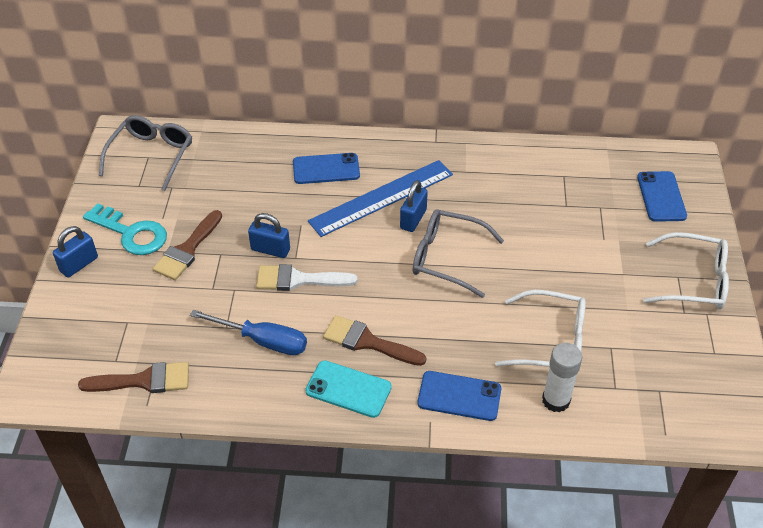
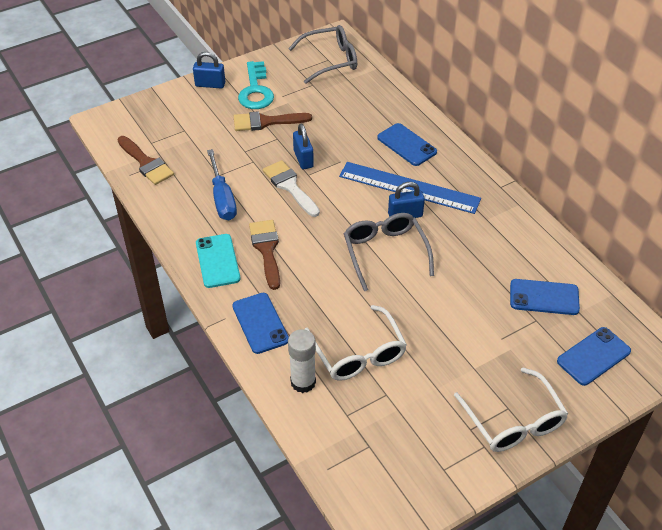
camera: 55 degrees right, 0 degrees up
none -> blue phone [510,279,580,315]

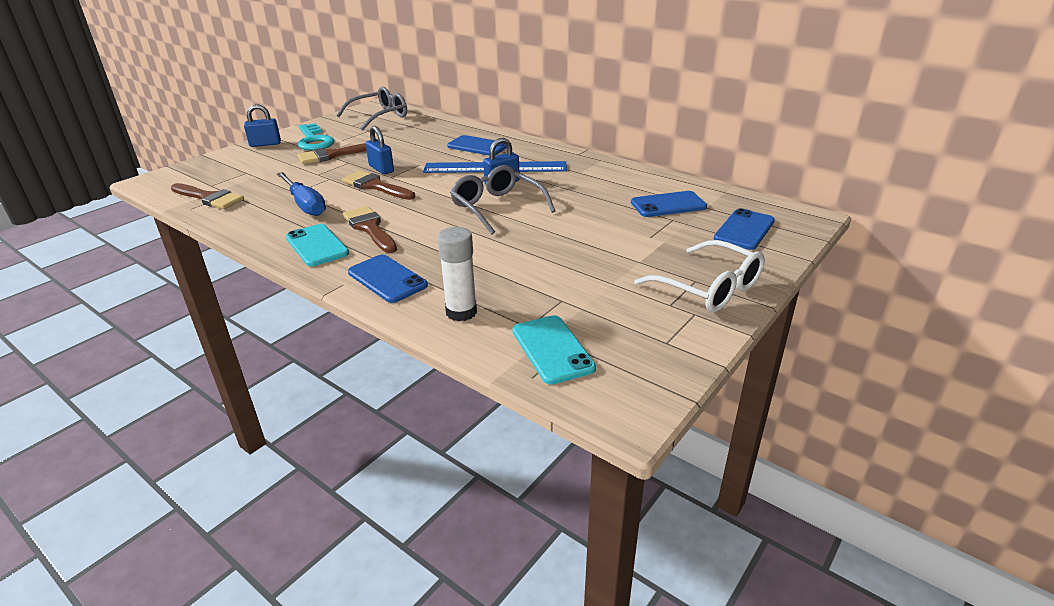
camera: 20 degrees left, 15 degrees down
white brush [263,160,320,217] -> brown brush [342,171,415,200]
white glasses [305,305,407,381] -> none
none -> turquoise phone [513,315,596,385]

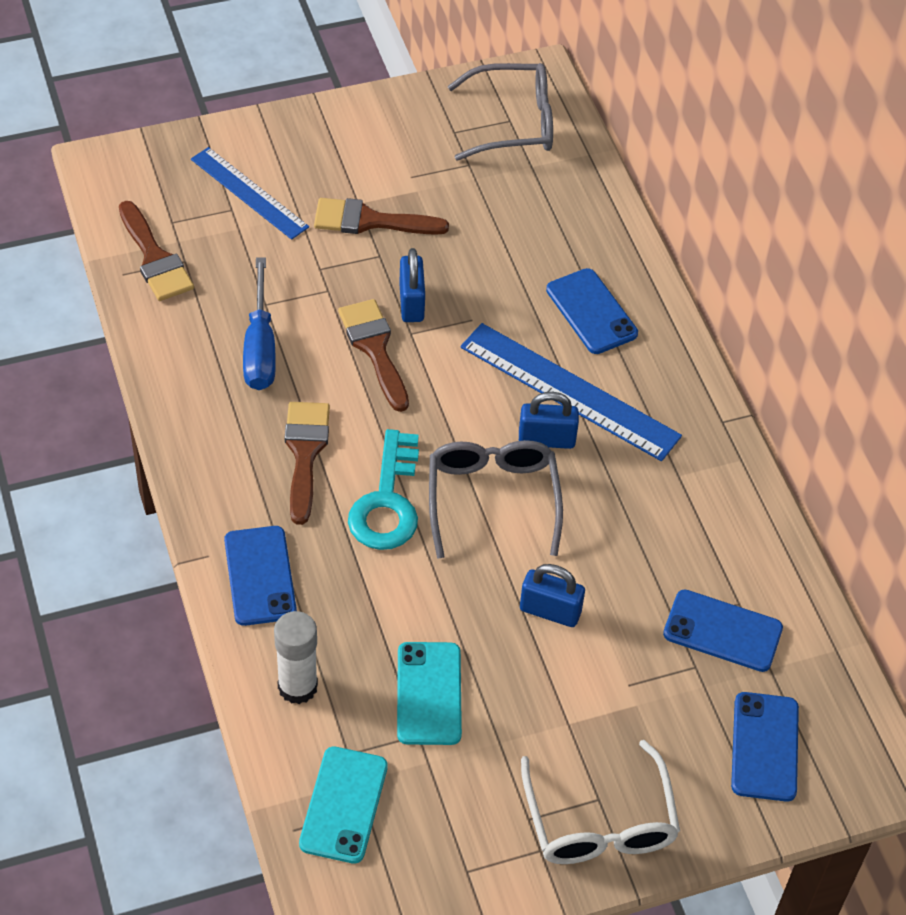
camera: 30 degrees right, 20 degrees up
blue padlock [244,104,281,147] -> blue padlock moved to [520,564,585,627]
turquoise phone [286,224,349,267] -> turquoise phone moved to [397,642,462,745]
turquoise key [298,123,335,151] -> turquoise key moved to [348,429,419,550]
blue phone [714,208,775,250] -> blue phone turned 60 degrees counterclockwise [731,692,799,802]
none -> blue ruler [191,147,309,240]

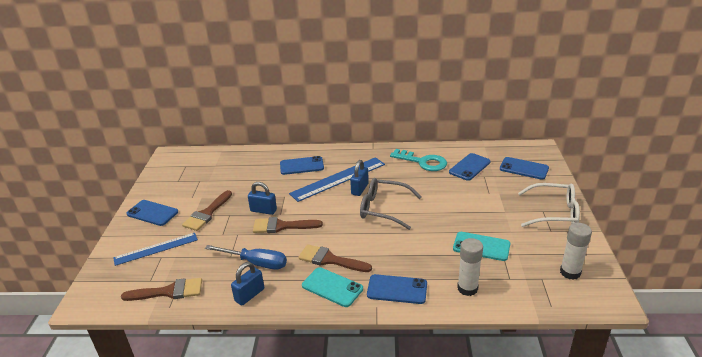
camera: 65 degrees left, 20 degrees down
turquoise phone [299,747,388,864] -> turquoise phone moved to [302,267,363,307]
turquoise key [348,429,419,550] -> turquoise key moved to [390,149,447,171]
grey glasses [448,63,553,161] -> none
blue padlock [520,564,585,627] -> blue padlock moved to [231,262,264,306]
none -> blue phone [126,200,178,226]
none -> white glue stick [560,223,592,280]

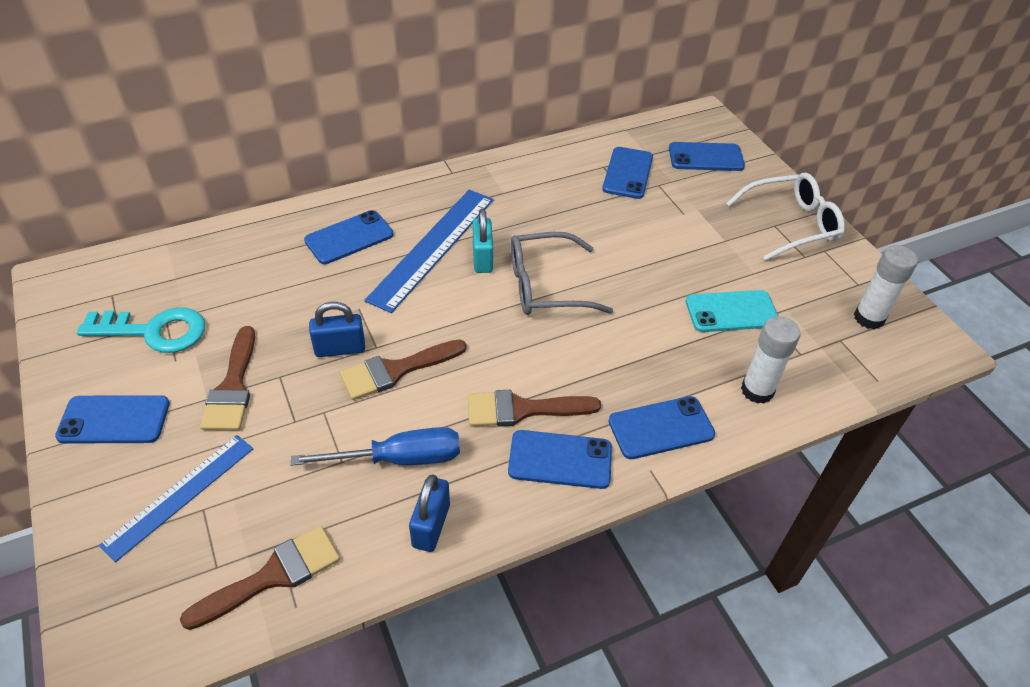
camera: 30 degrees left, 15 degrees up
turquoise phone [302,267,363,307] -> blue phone [508,430,612,489]
blue padlock [350,160,369,196] -> turquoise padlock [473,208,493,273]
turquoise key [390,149,447,171] -> turquoise key moved to [77,308,205,353]

